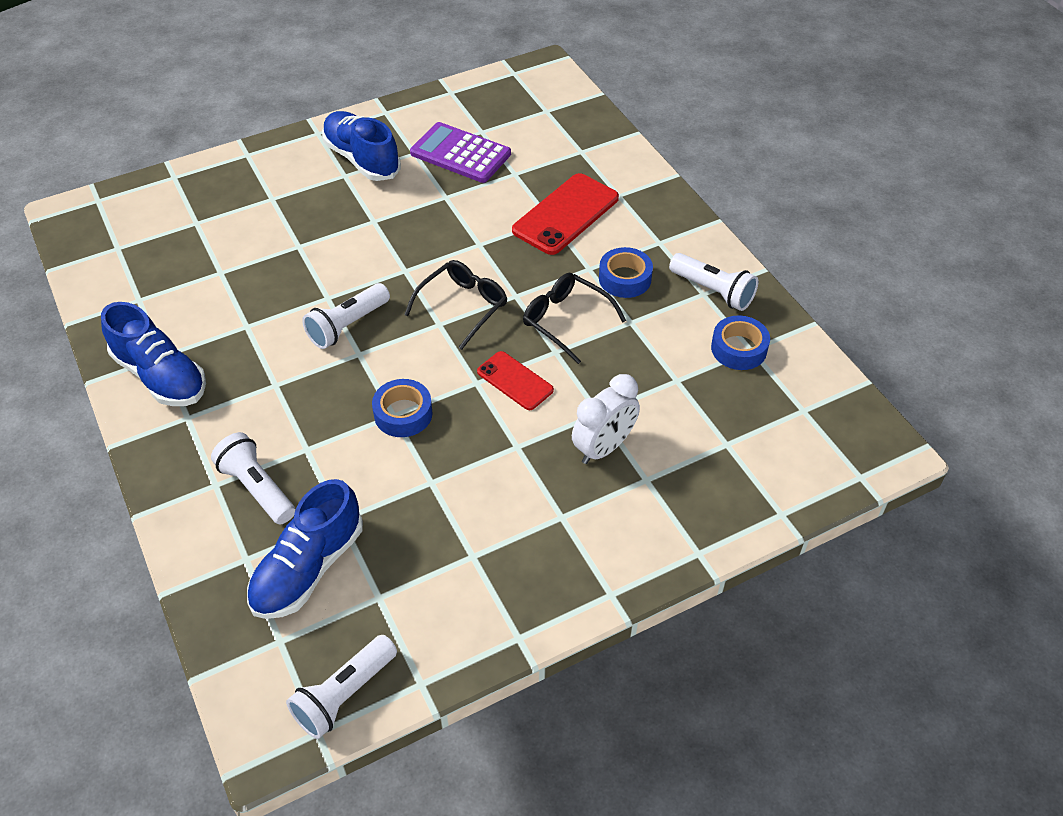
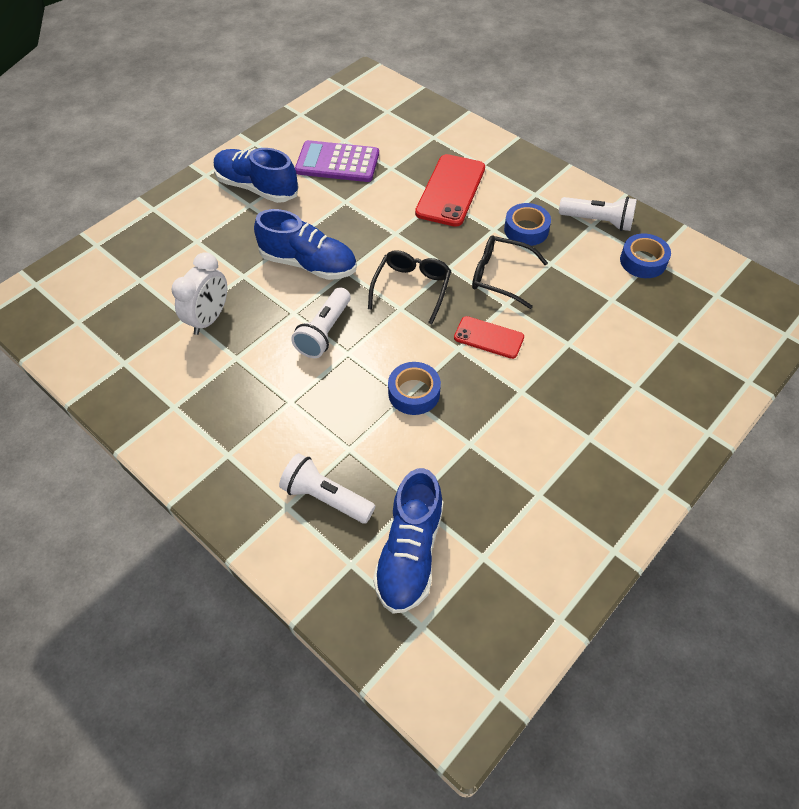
camera: 20 degrees left, 5 degrees up
blue shoe [101,302,206,406] -> blue shoe moved to [254,209,357,280]
white flashlight [286,635,397,739] -> none
white clock [572,374,640,464] -> white clock moved to [171,252,227,335]

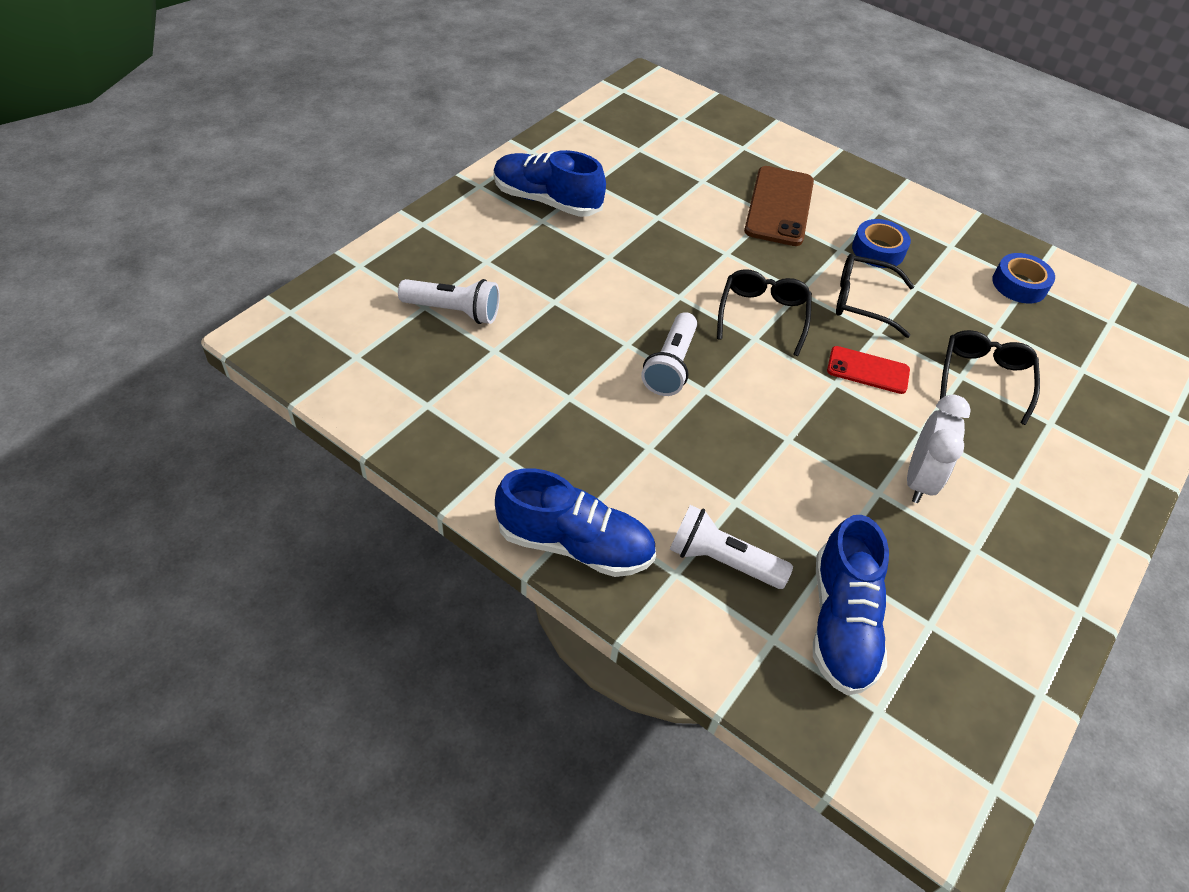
camera: 10 degrees left, 5 degrees down
white clock [171,252,227,335] -> white clock moved to [907,394,971,503]
blue shoe [254,209,357,280] -> blue shoe moved to [495,468,656,577]
purple calculator [295,140,379,182] -> none
blue tape [388,362,441,415] -> none
red phone [415,154,485,227] -> brown phone [744,166,814,246]
white flashlight [559,197,637,231] -> white flashlight moved to [398,279,500,324]
none -> black glasses [940,330,1040,425]

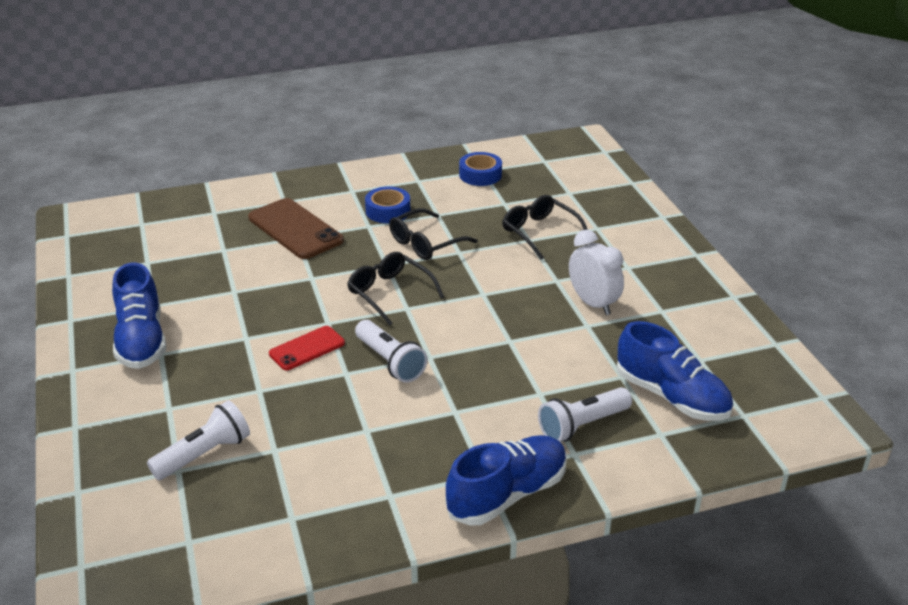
camera: 50 degrees left, 15 degrees down
blue shoe [493,150,606,217] -> blue shoe turned 75 degrees counterclockwise [112,263,166,369]
red phone [827,346,910,394] -> red phone moved to [269,326,345,370]

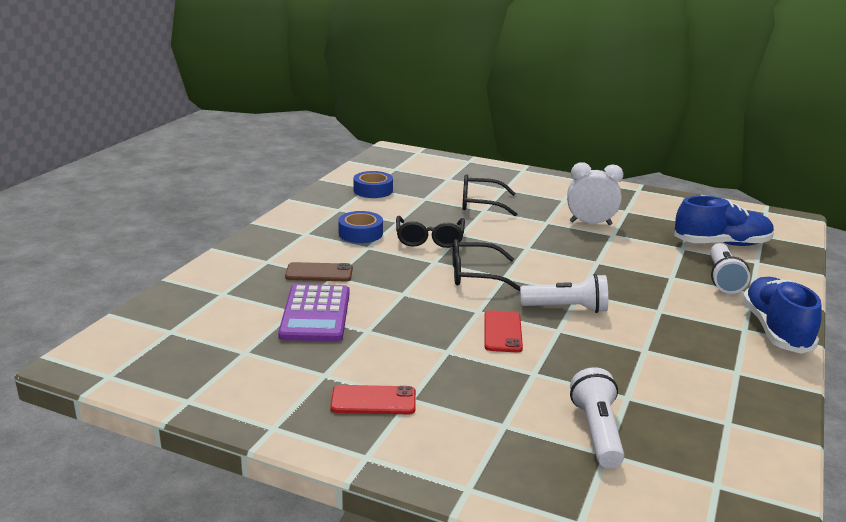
camera: 50 degrees left, 10 degrees down
blue shoe [112,263,166,369] -> red phone [330,385,416,414]
brown phone [248,198,344,259] -> brown phone [285,262,353,281], size x0.59
none -> purple calculator [278,284,350,341]

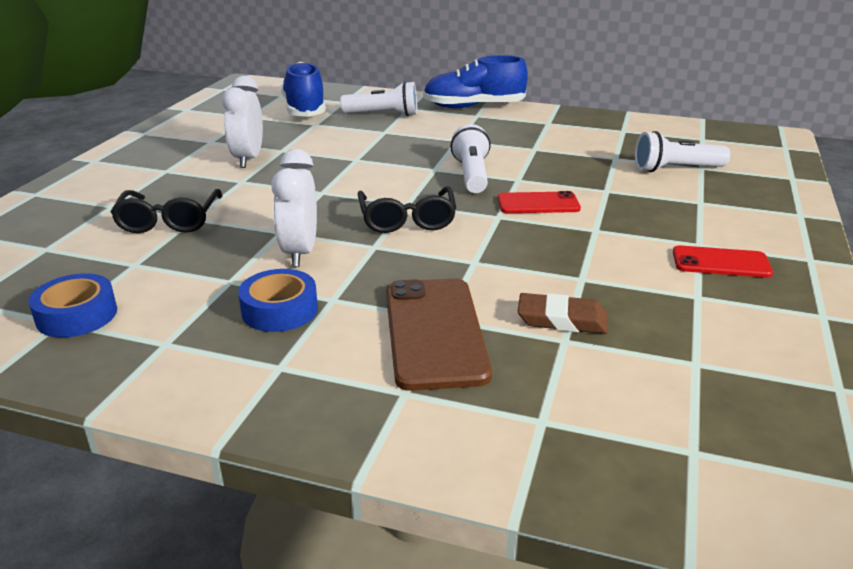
camera: 95 degrees left, 5 degrees up
purple calculator [278,284,350,341] -> brown eraser [518,293,608,334]
brown phone [285,262,353,281] -> brown phone [386,278,492,391], size x1.69
red phone [330,385,416,414] -> red phone turned 75 degrees counterclockwise [673,245,773,278]
black glasses [396,216,465,248] -> white clock [271,149,317,267]

